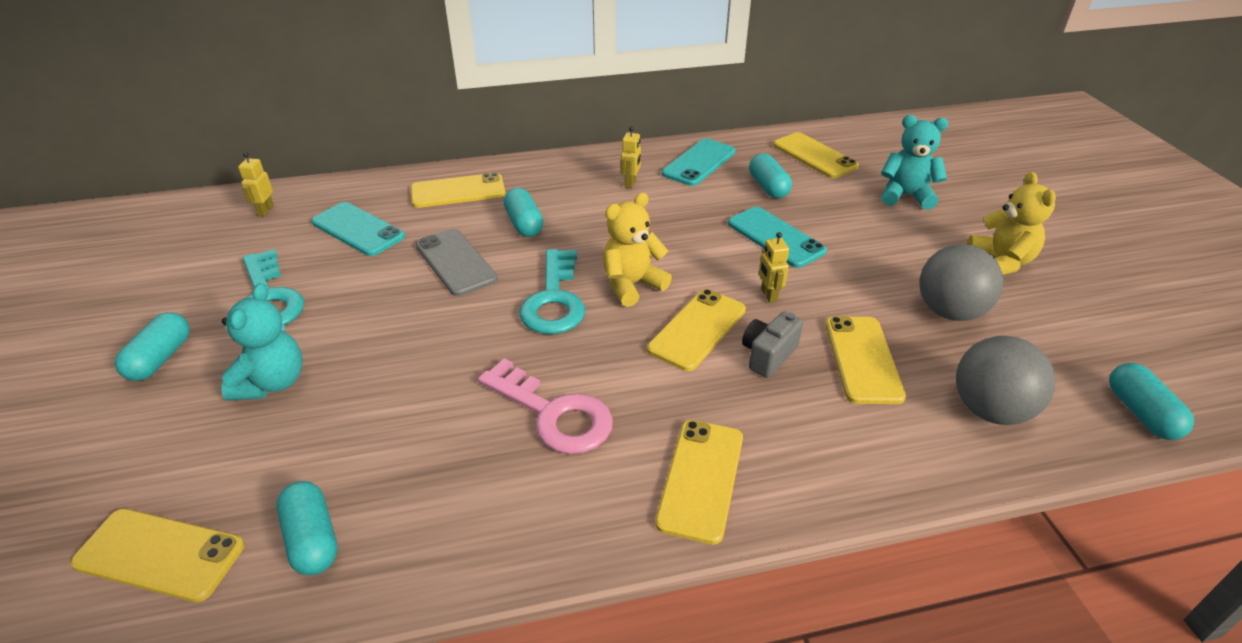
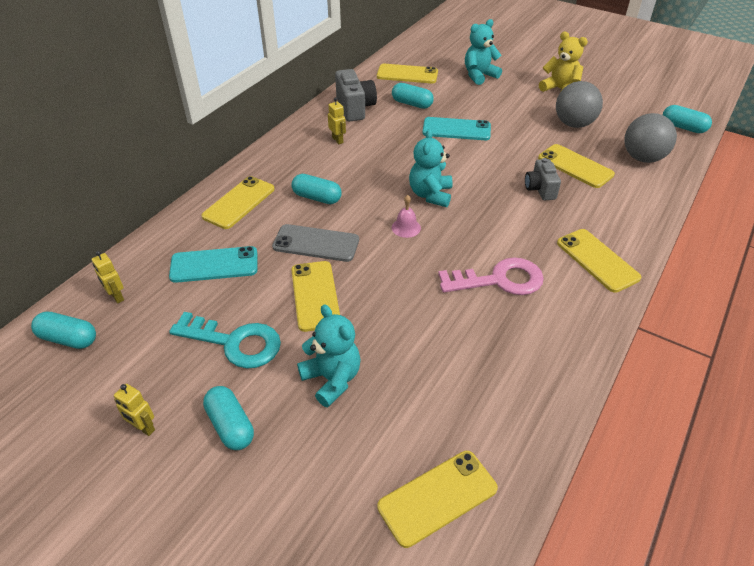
camera: 45 degrees left, 5 degrees up
turquoise capsule [276,481,338,575] -> turquoise capsule moved to [31,312,96,349]
turquoise key [520,249,585,334] -> pink bell [392,195,421,238]
yellow teddy bear [603,193,672,307] -> turquoise teddy bear [409,129,453,207]
yellow phone [647,289,746,371] -> yellow phone moved to [291,261,340,332]
turquoise phone [662,139,736,186] -> grey camera [335,69,377,122]
yellow robot [759,232,789,303] -> yellow robot moved to [114,384,155,436]

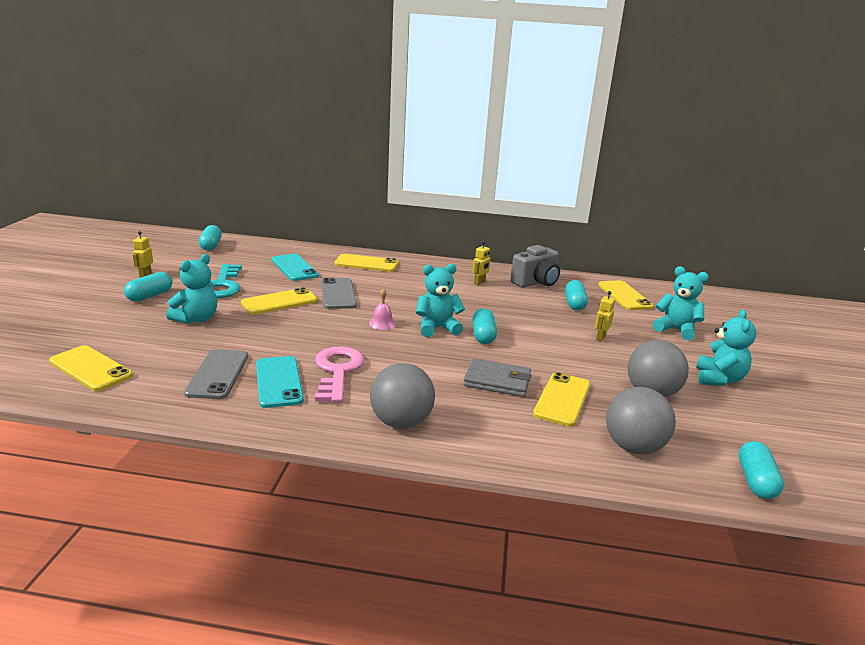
camera: 65 degrees right, 20 degrees down
yellow robot [92,251,124,303] -> yellow robot moved to [595,291,615,342]
turquoise capsule [292,174,342,204] -> turquoise capsule moved to [473,308,497,344]
turquoise phone [422,117,491,140] -> turquoise phone moved to [256,356,304,408]
pink key [438,257,544,295] -> pink key turned 150 degrees counterclockwise [315,346,364,403]
grey camera [525,158,561,200] -> grey wallet [463,358,531,397]
yellow teddy bear [539,31,588,92] -> turquoise teddy bear [696,309,756,386]
yellow phone [557,229,641,293] -> grey ball [370,363,435,429]
none -> grey phone [184,349,248,399]

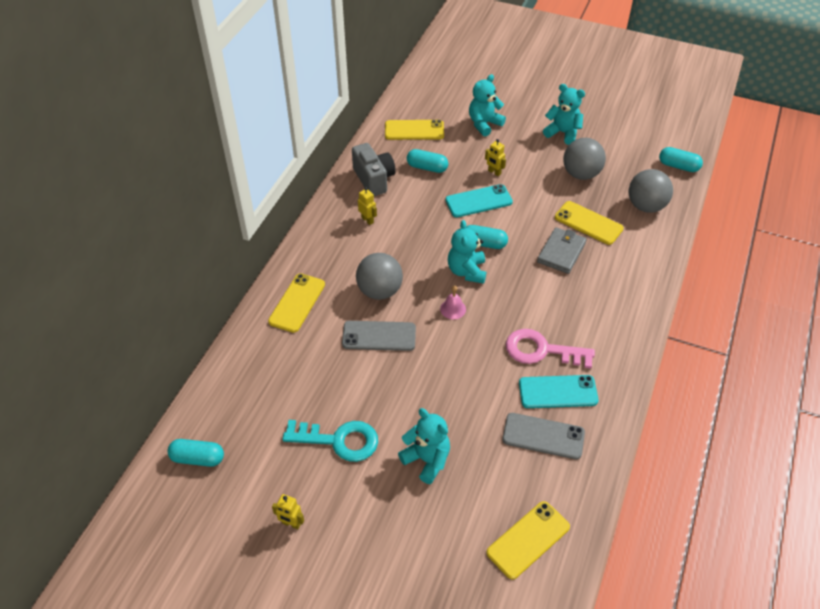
camera: 75 degrees left, 25 degrees up
turquoise capsule [124,272,172,302] -> none
yellow phone [241,287,318,315] -> none
turquoise phone [271,254,319,281] -> turquoise phone moved to [445,184,513,217]
grey ball [370,363,435,429] -> grey ball moved to [356,253,403,300]

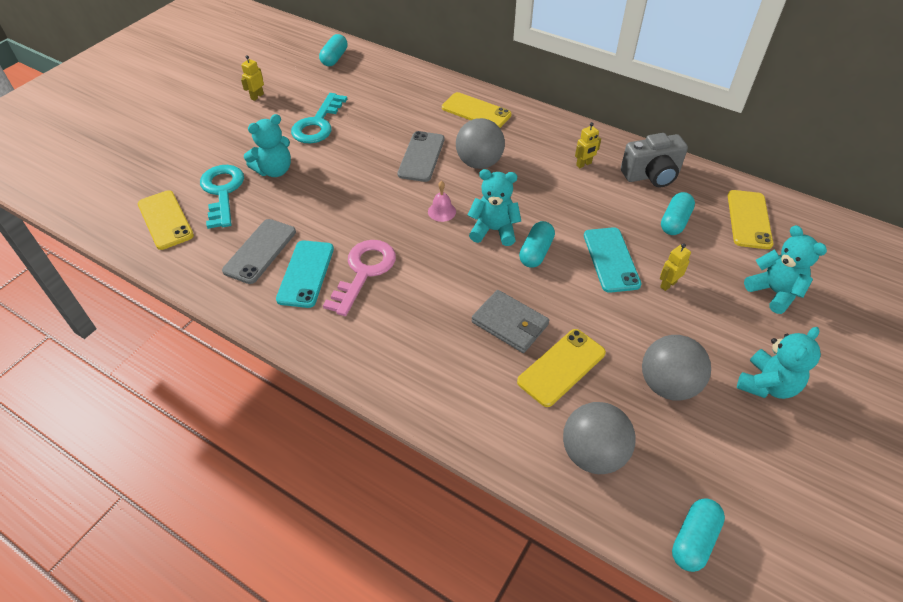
camera: 100 degrees right, 0 degrees up
none -> turquoise key [200,165,244,229]

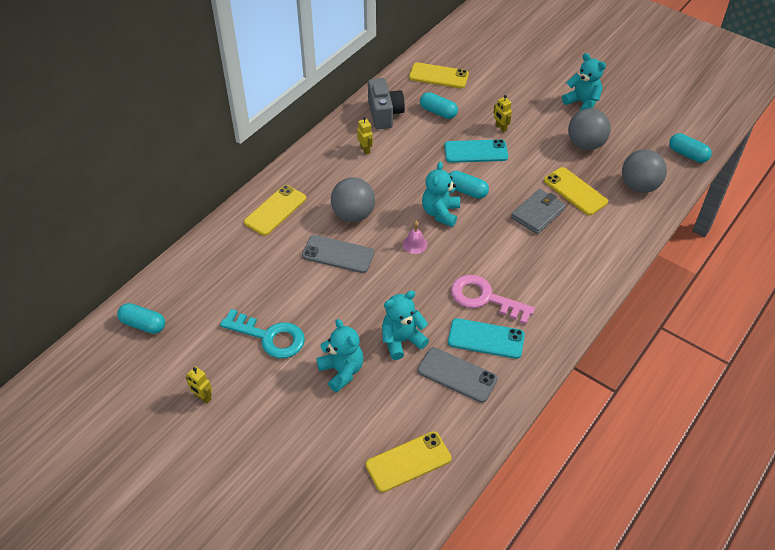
camera: 85 degrees left, 0 degrees up
turquoise key [200,165,244,229] -> none
turquoise teddy bear [744,225,827,314] -> turquoise teddy bear moved to [382,290,429,360]

